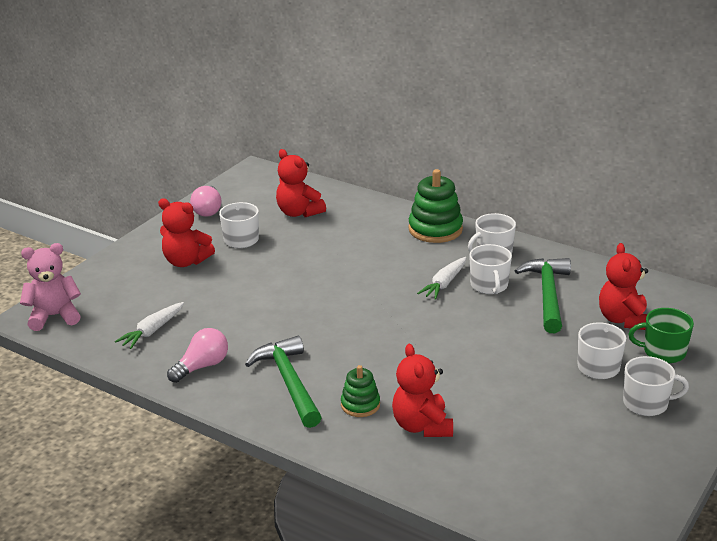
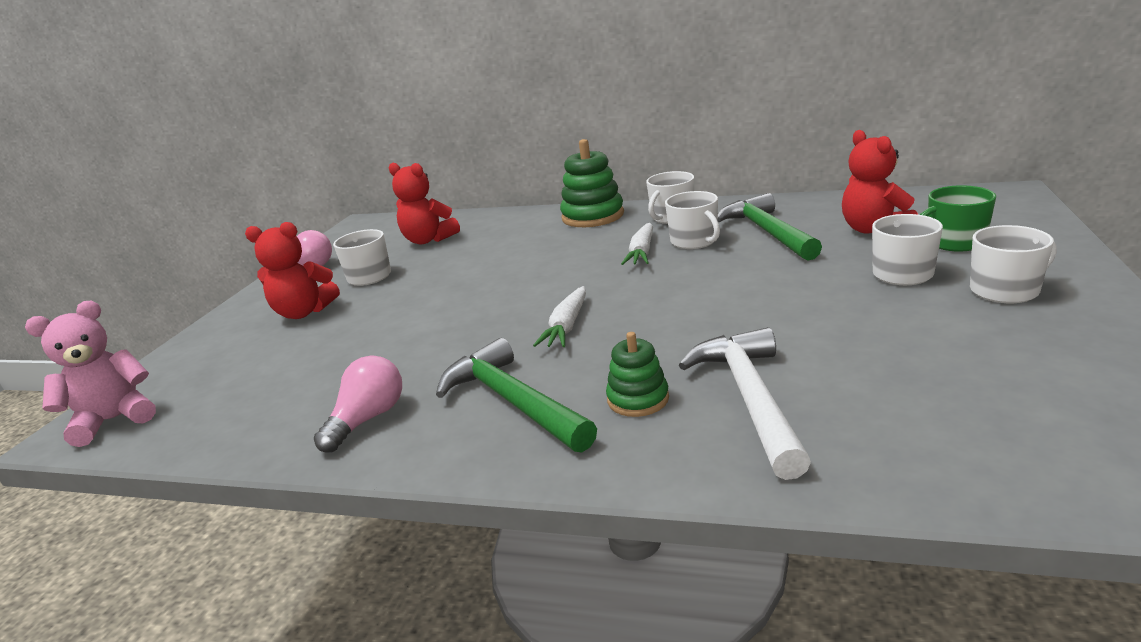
camera: 15 degrees left, 5 degrees down
white carrot [115,302,184,349] -> white carrot moved to [533,286,586,347]
red teddy bear [392,343,453,437] -> white hammer [679,327,811,480]

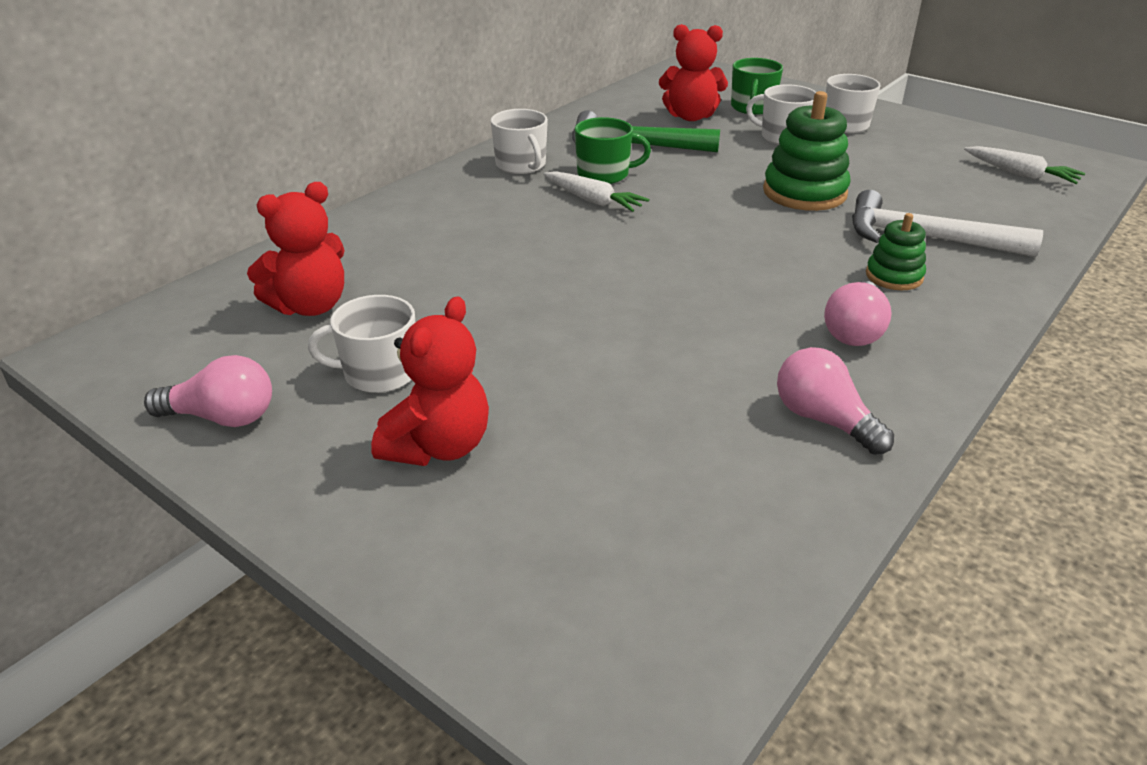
camera: 70 degrees left, 10 degrees up
pink teddy bear [25,300,156,447] -> none
green hammer [436,338,597,452] -> pink light bulb [824,281,892,346]
white carrot [533,286,586,347] -> white carrot moved to [964,146,1085,184]
green stacking toy [560,139,624,227] -> green stacking toy moved to [763,91,851,211]
white mug [665,191,720,249] -> green mug [575,117,651,184]

